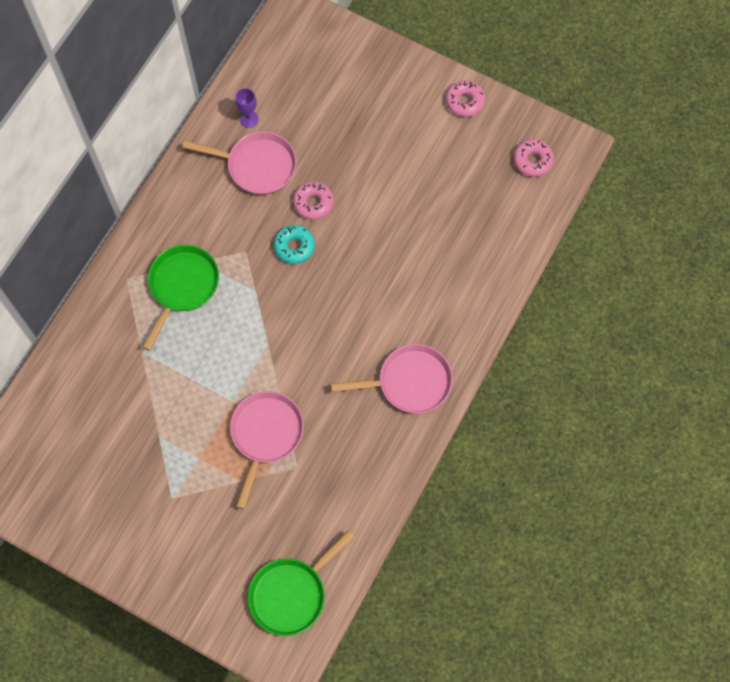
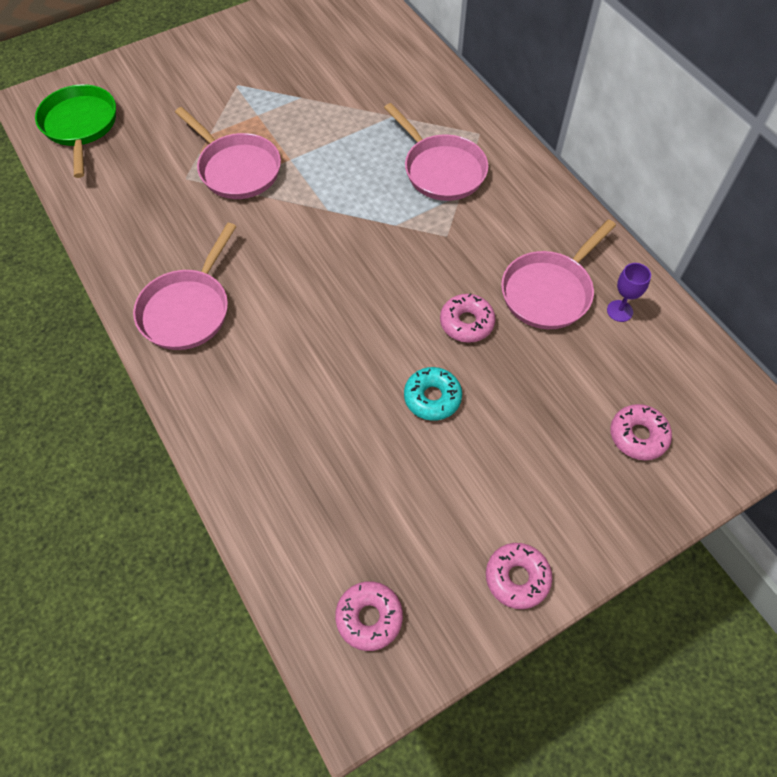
camera: 120 degrees right, 10 degrees down
green pan [142,245,219,351] -> pink pan [384,103,488,201]
turquoise donut [274,225,315,264] -> turquoise donut moved to [404,367,462,421]
none -> pink donut [610,404,672,460]

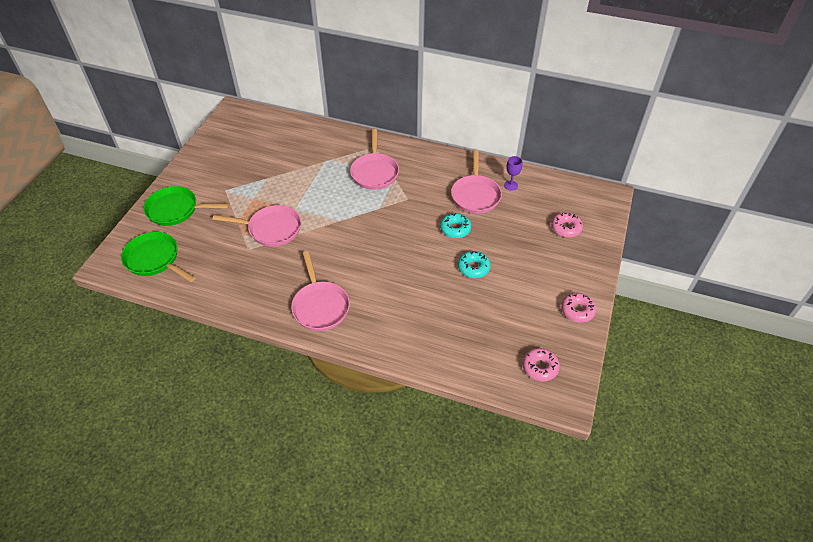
camera: 40 degrees left, 10 degrees down
pink pan [384,103,488,201] -> pink pan turned 75 degrees clockwise [350,129,399,190]
pink donut [440,294,495,343] -> turquoise donut [440,213,471,238]
none -> green pan [143,186,229,226]

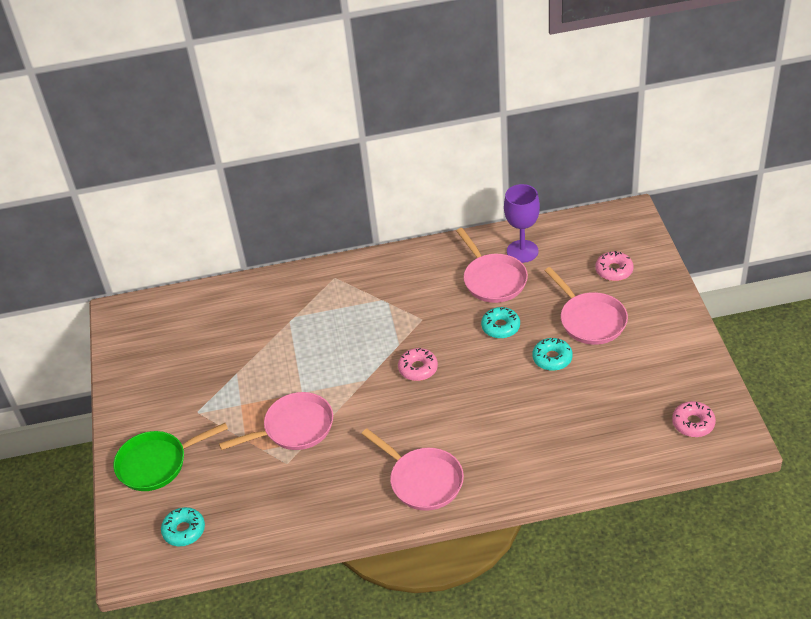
camera: 25 degrees left, 5 degrees down
green pan [121,232,195,282] -> turquoise donut [161,507,205,546]
pink pan [350,129,399,190] -> pink pan moved to [545,267,628,345]
purple goblet [504,156,522,191] -> purple goblet [504,184,540,263], size x1.81
pink donut [561,293,596,323] -> pink donut moved to [398,348,438,381]

